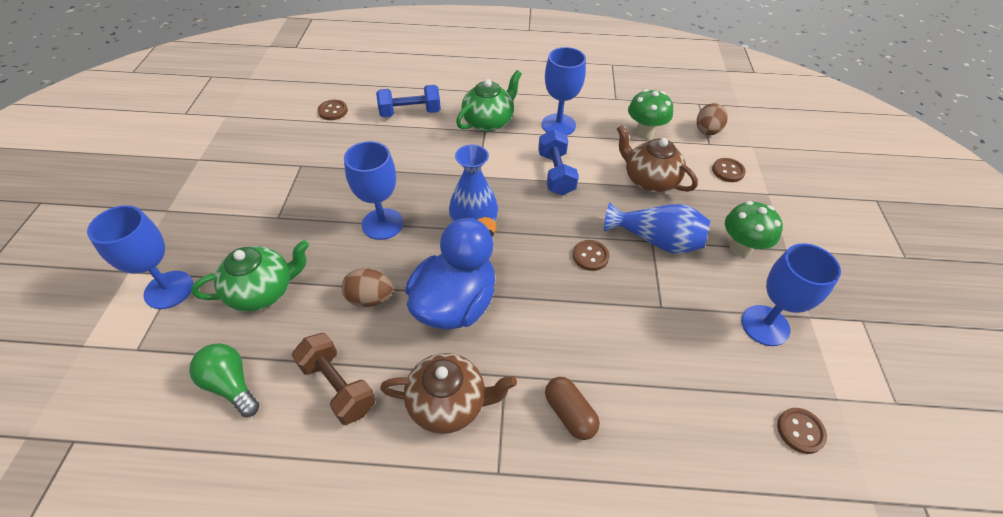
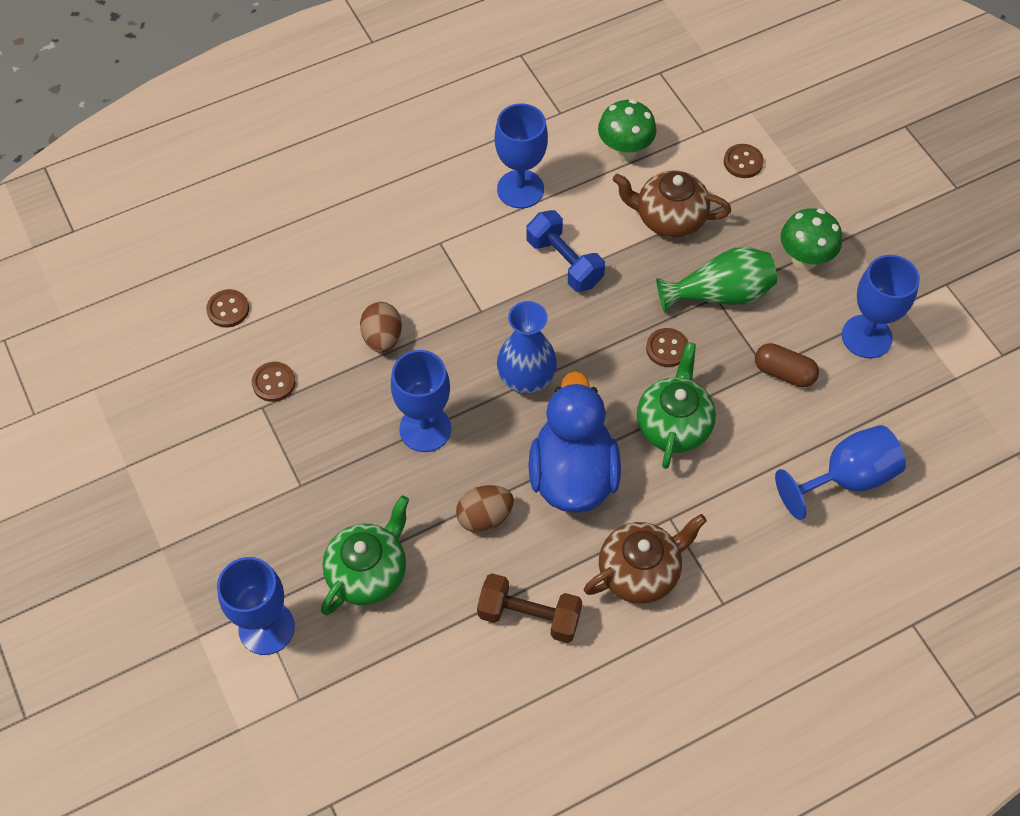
camera: 30 degrees left, 10 degrees up
green light bulb [189,343,260,417] -> none
blue dumbbell [376,85,441,117] -> none
green teapot [456,70,522,132] -> green teapot moved to [637,342,716,469]
brown capsule [545,377,600,440] -> brown capsule moved to [755,343,819,387]
blue vase [604,203,710,254] -> green vase [656,246,777,312]
brown egg [697,103,728,135] -> brown egg moved to [360,302,402,353]
brown button [777,408,827,454] -> brown button moved to [252,362,296,402]
none -> blue goblet [775,425,906,520]

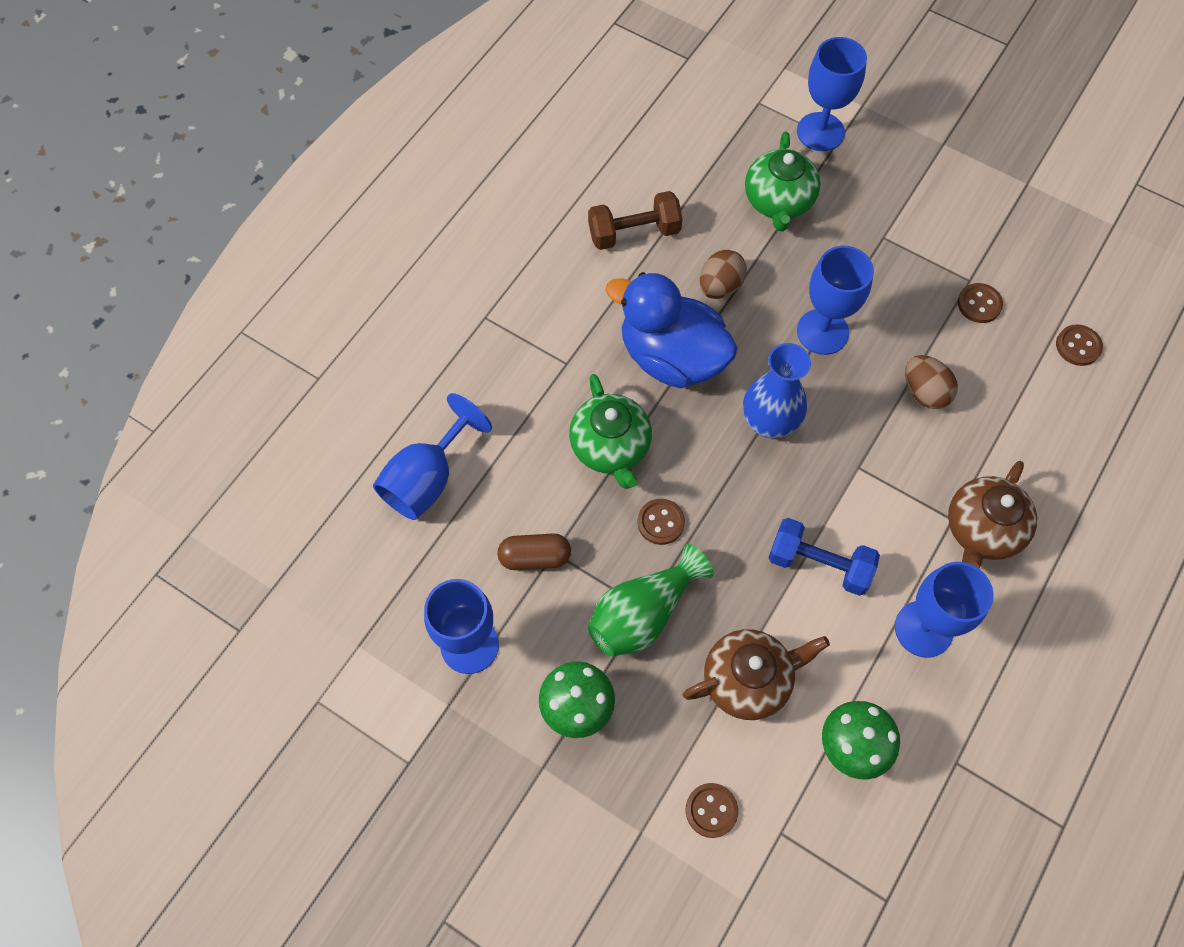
camera: 150 degrees right, 5 degrees up
blue duck [528,371,621,513] -> blue duck turned 150 degrees clockwise [606,272,738,388]
brown teapot [584,514,707,604] -> brown teapot moved to [948,461,1037,568]

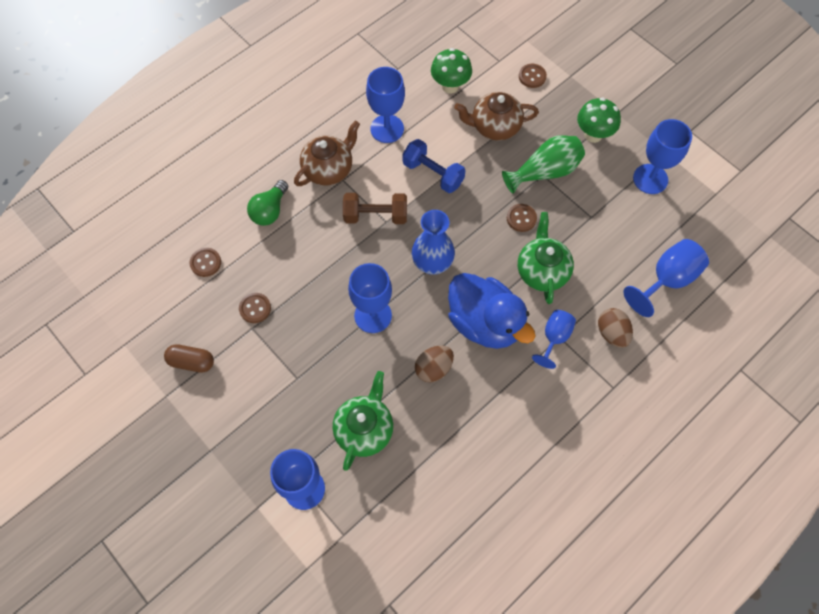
camera: 165 degrees left, 0 degrees up
brown capsule [497,533,571,570] -> brown capsule moved to [164,344,214,373]
brown dumbbell [588,191,683,250] -> brown dumbbell moved to [343,193,407,224]
brown egg [905,355,958,409] -> brown egg moved to [598,308,633,348]
none -> green light bulb [247,180,288,226]
none -> blue goblet [532,310,576,369]

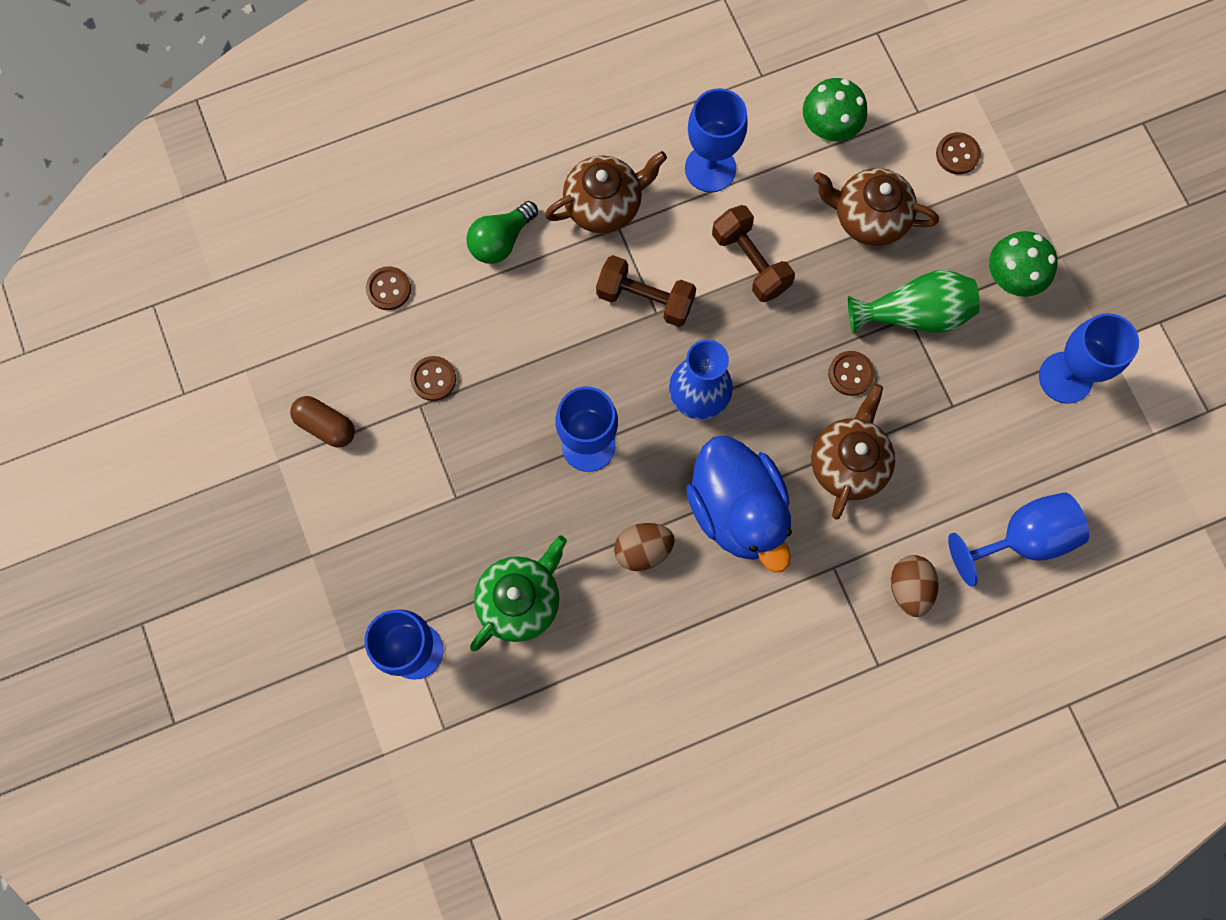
camera: 20 degrees right, 10 degrees up
blue dumbbell [402,139,465,193] -> brown dumbbell [712,205,795,302]
green teapot [518,212,574,304] -> brown teapot [811,384,895,520]
blue goblet [532,310,576,369] -> none

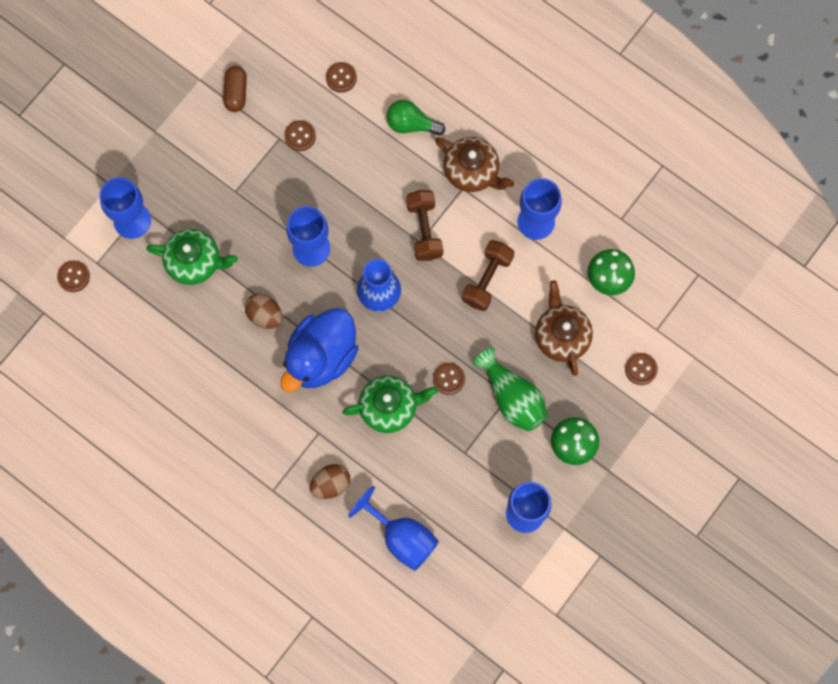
camera: 60 degrees right, 0 degrees up
brown teapot [811,384,895,520] -> green teapot [342,375,438,433]
none -> brown button [57,260,90,292]

